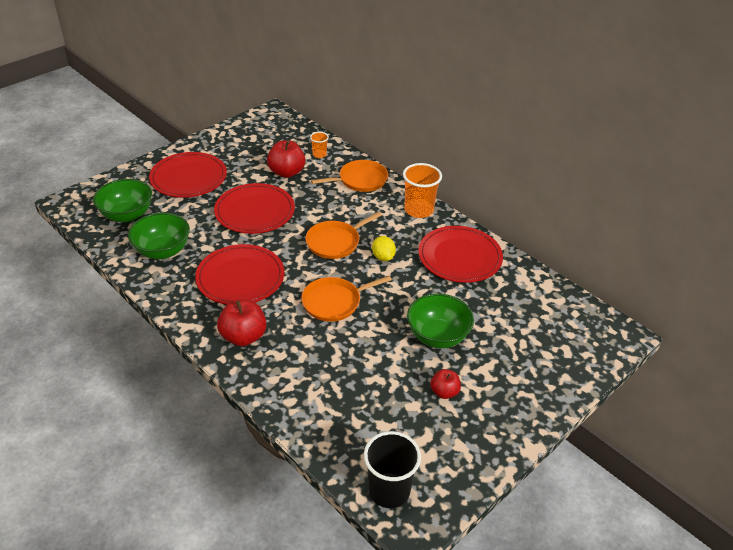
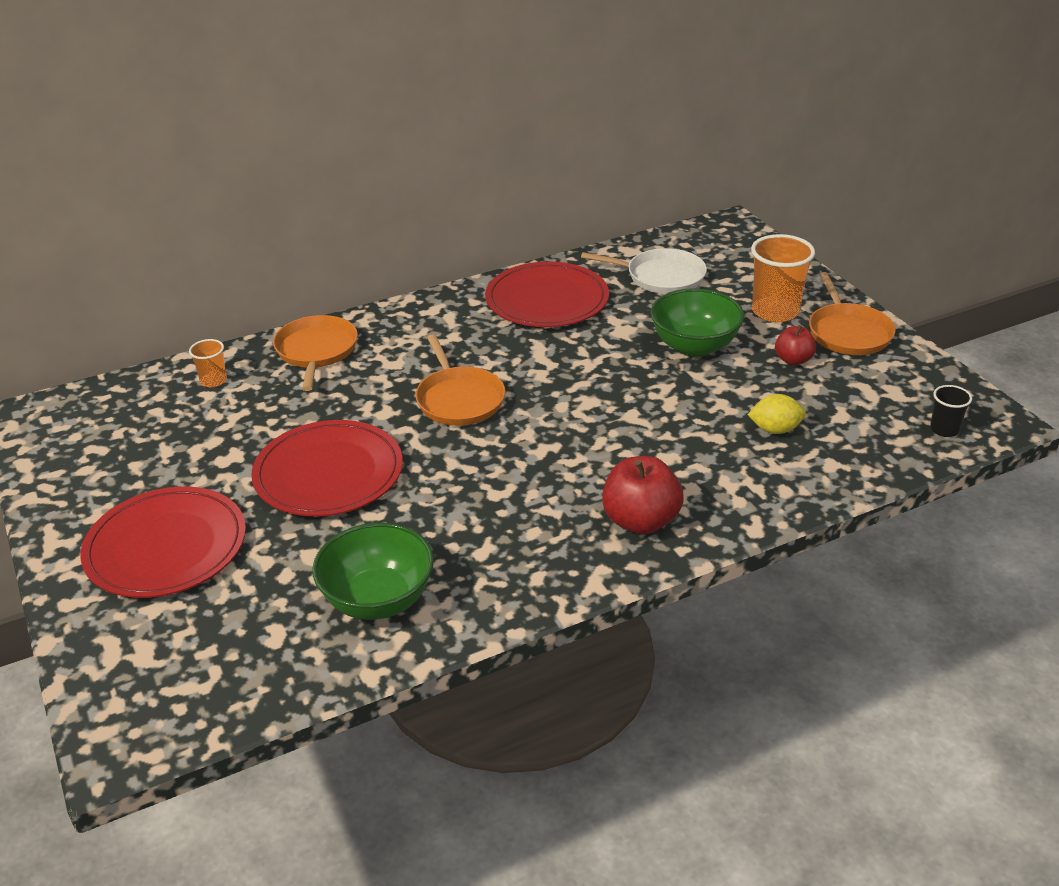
camera: 70 degrees left, 5 degrees down
green bowl [93,179,152,223] -> none
red plate [195,244,284,305] -> none
red apple [267,140,305,178] -> none
orange pan [301,276,392,322] -> orange pan moved to [809,272,896,355]
black cup [364,431,421,508] -> black cup [930,385,972,437], size x0.52
yellow lemon [372,236,396,261] -> yellow lemon moved to [748,394,806,434]
orange cup [403,163,442,218] -> orange cup moved to [751,234,815,322]
none -> white pan [581,248,707,294]

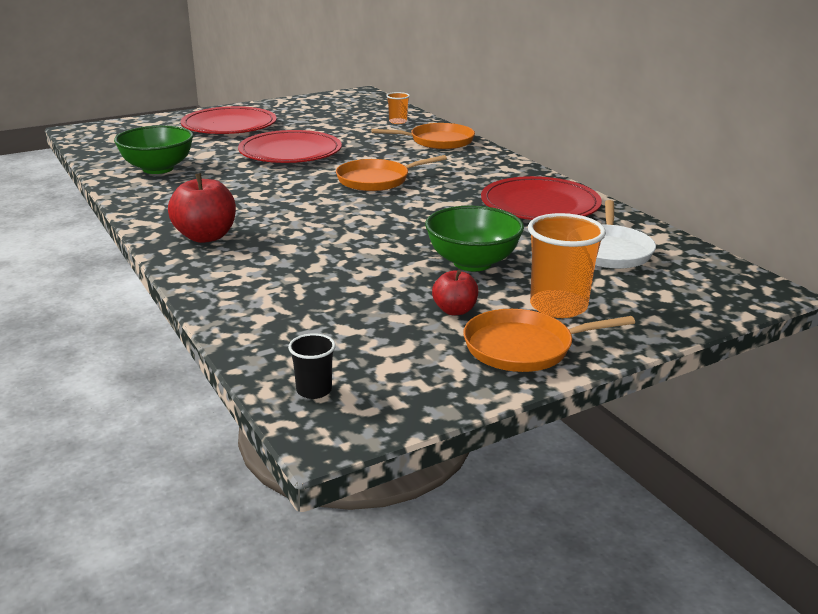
camera: 85 degrees right, 10 degrees down
yellow lemon [748,394,806,434] -> none

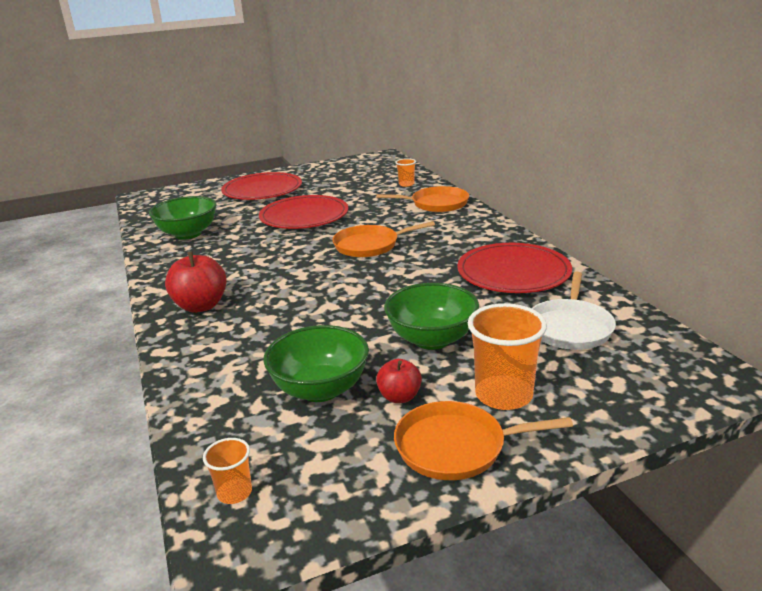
camera: 10 degrees right, 0 degrees up
black cup [288,333,336,399] -> orange cup [203,438,252,504]
none -> green bowl [263,325,369,402]

